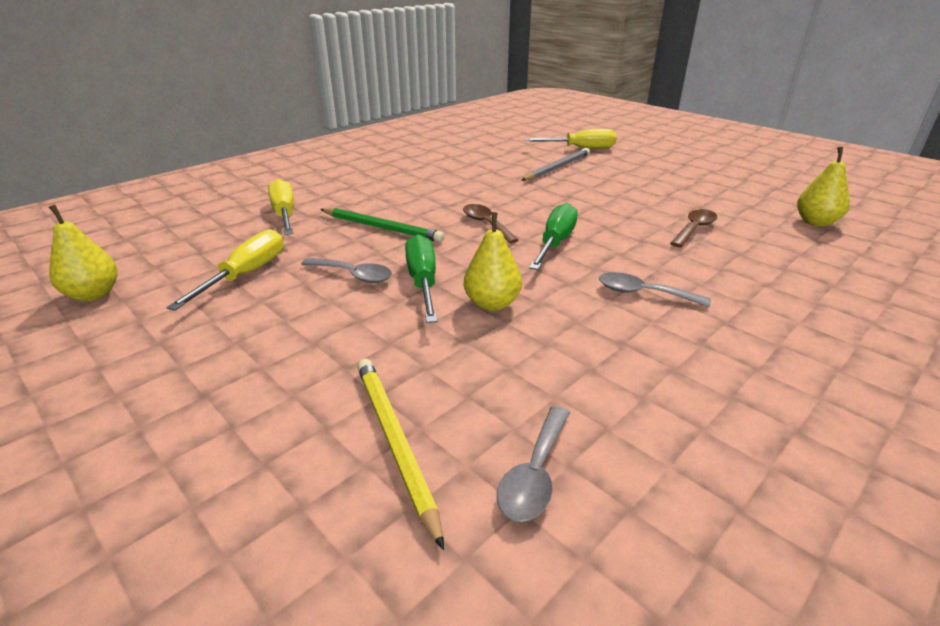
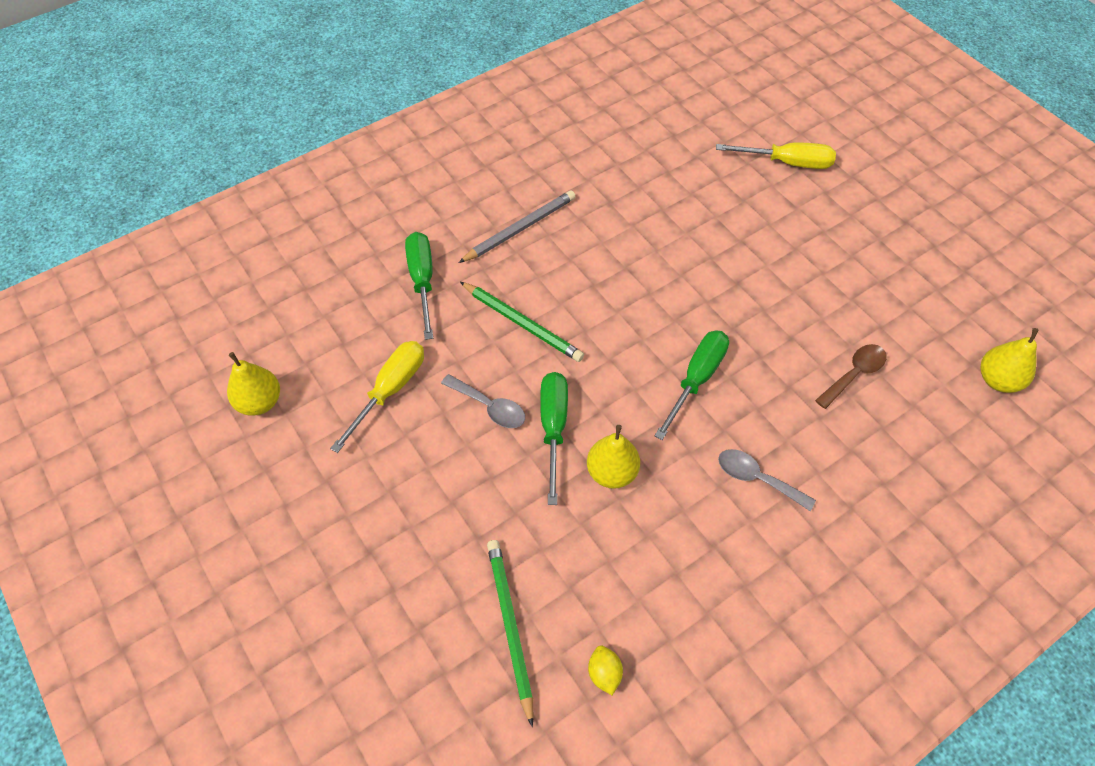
camera: 10 degrees right, 25 degrees up
yellow screwdriver [268,179,294,235] -> green screwdriver [405,232,433,340]
yellow pencil [357,359,444,550] -> green pencil [487,540,534,727]
brown spoon [463,204,519,244] -> none
grey spoon [497,406,570,522] -> yellow lemon [588,645,623,695]
grey pencil [521,148,590,181] -> grey pencil moved to [458,190,576,263]

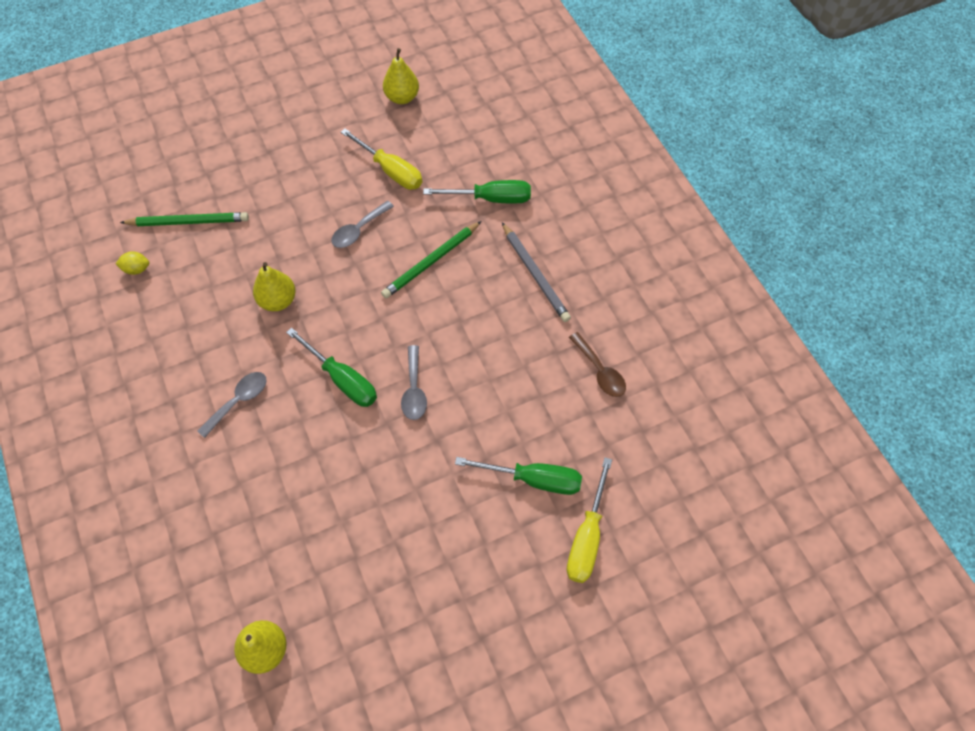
camera: 100 degrees right, 5 degrees up
green screwdriver [540,372,568,505] -> green screwdriver moved to [455,457,582,495]
brown spoon [815,344,886,409] -> brown spoon moved to [569,332,626,397]
none -> grey spoon [401,345,427,420]

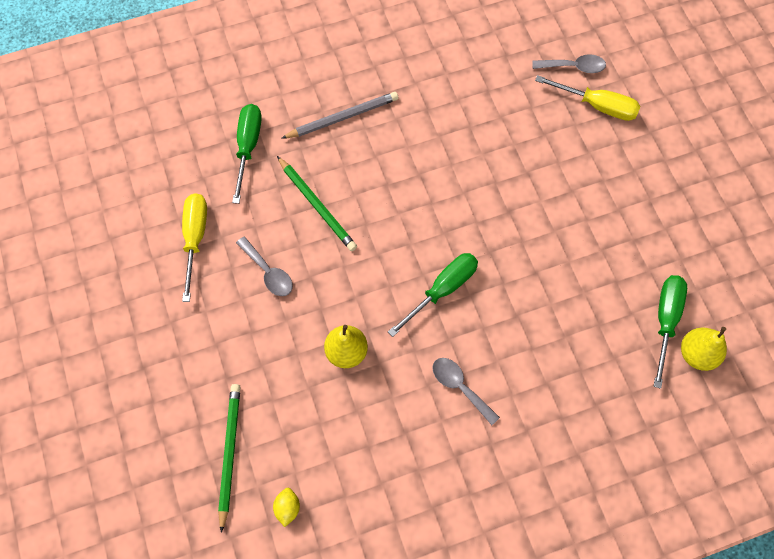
camera: 85 degrees left, 5 degrees up
yellow screwdriver [341,129,422,190] -> yellow screwdriver turned 45 degrees counterclockwise [182,193,207,302]
yellow pear [383,48,419,104] -> none
grey spoon [401,345,427,420] -> grey spoon moved to [532,54,606,73]
green screwdriver [455,457,582,495] -> green screwdriver moved to [653,275,687,389]
brown spoon [569,332,626,397] -> none

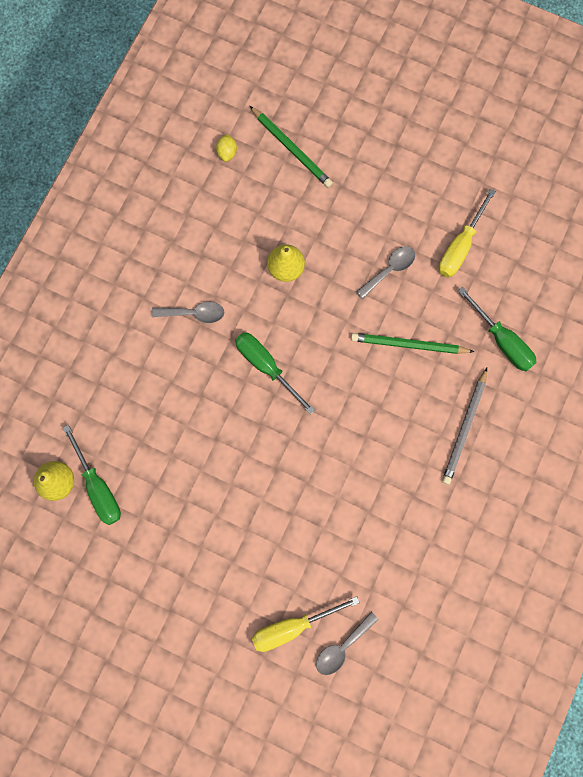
camera: 135 degrees right, 10 degrees up
yellow screwdriver [182,193,207,302] -> yellow screwdriver turned 75 degrees clockwise [438,188,496,278]
grey spoon [236,236,293,296] -> grey spoon turned 135 degrees clockwise [356,246,415,299]
yellow lemon [273,488,300,527] -> yellow lemon turned 45 degrees clockwise [216,134,237,162]
green screwdriver [388,253,478,337] -> green screwdriver turned 135 degrees clockwise [235,332,315,414]

